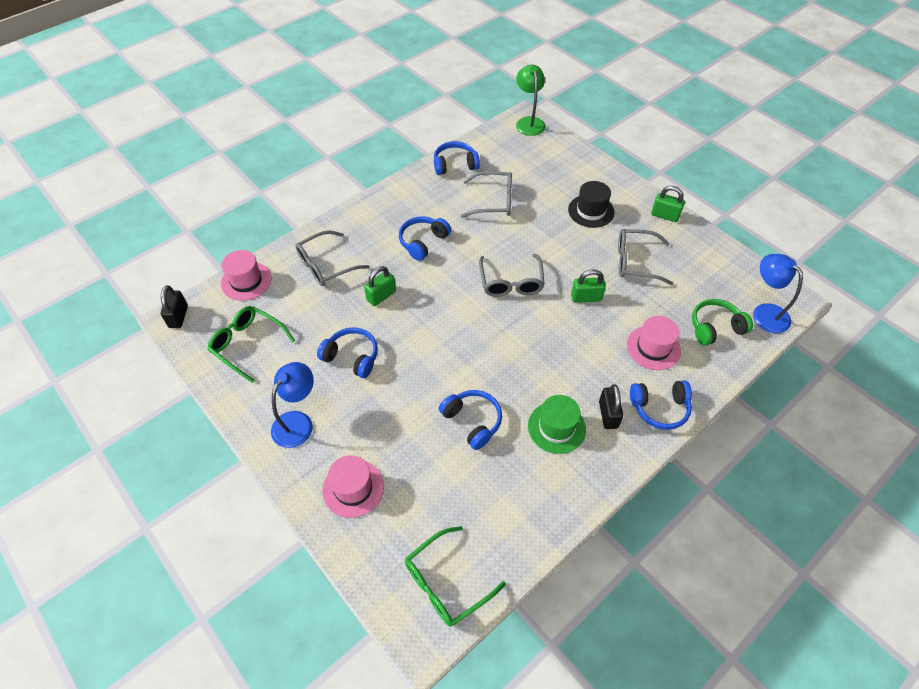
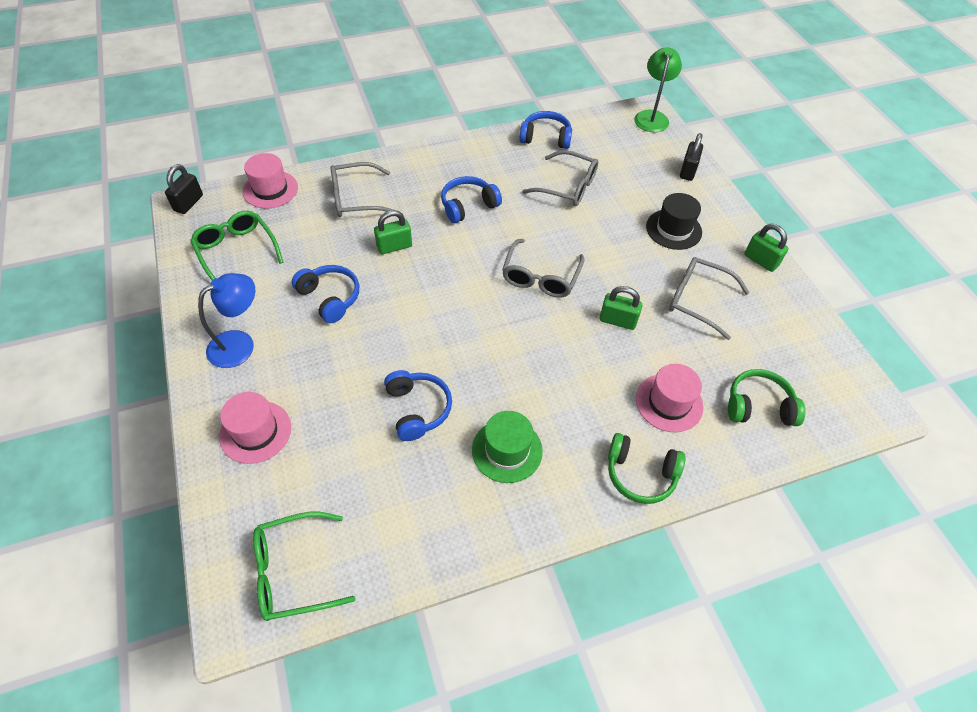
camera: 20 degrees right, 0 degrees up
black padlock [599,384,623,429] -> black padlock moved to [680,133,703,181]
blue headphones [630,380,692,430] -> green headphones [608,433,686,504]
blue lamp [753,254,803,333] -> none

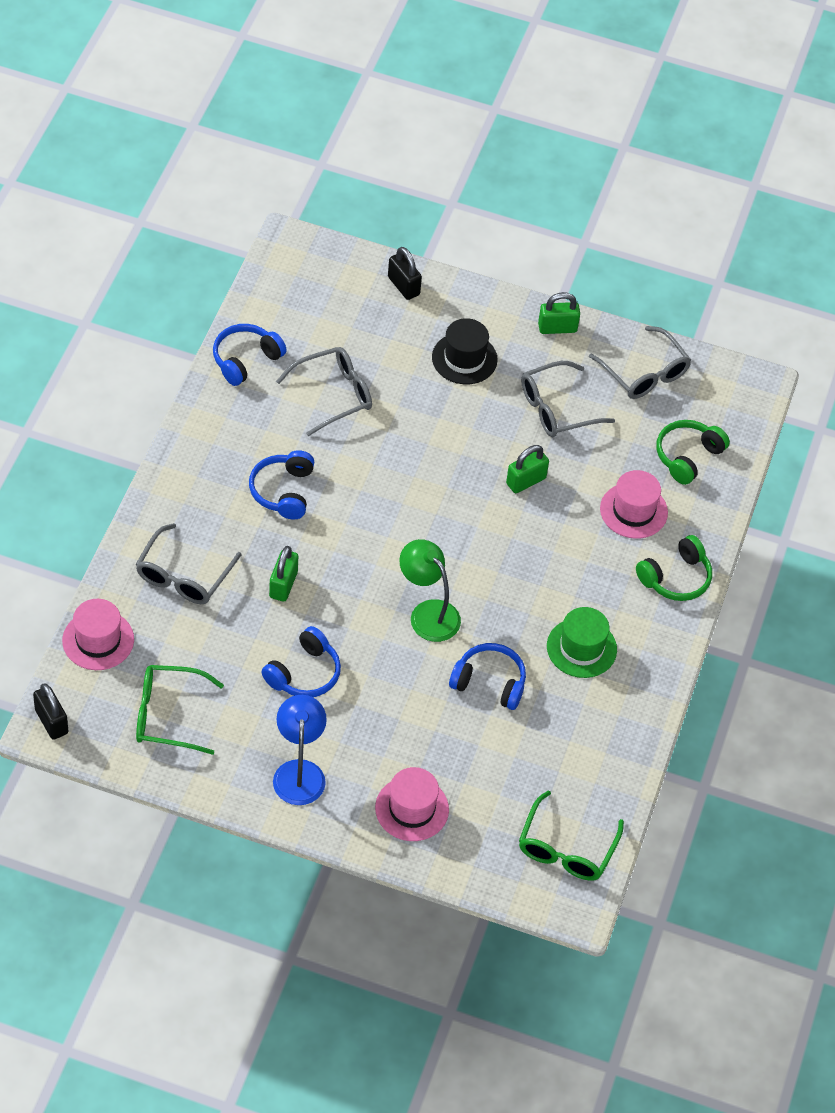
camera: 55 degrees left, 0 degrees up
blue headphones [292,265,359,323] -> blue headphones turned 135 degrees clockwise [261,626,341,697]
grey glasses [502,239,585,298] -> grey glasses moved to [589,326,691,399]
green lamp [634,47,682,132] -> green lamp moved to [399,539,461,642]

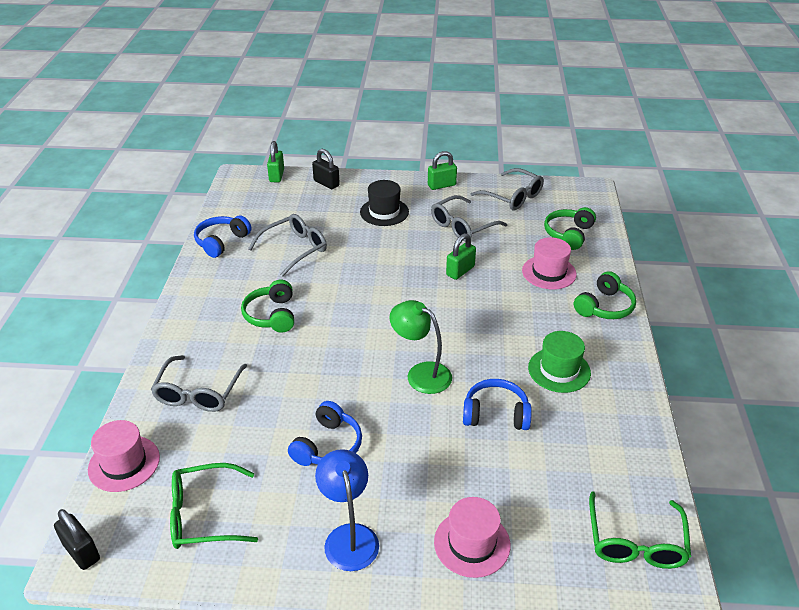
camera: 10 degrees left, 15 degrees down
blue headphones [249,450,314,519] -> green headphones [241,280,294,333]
green padlock [269,546,298,601] -> green padlock moved to [267,141,284,182]

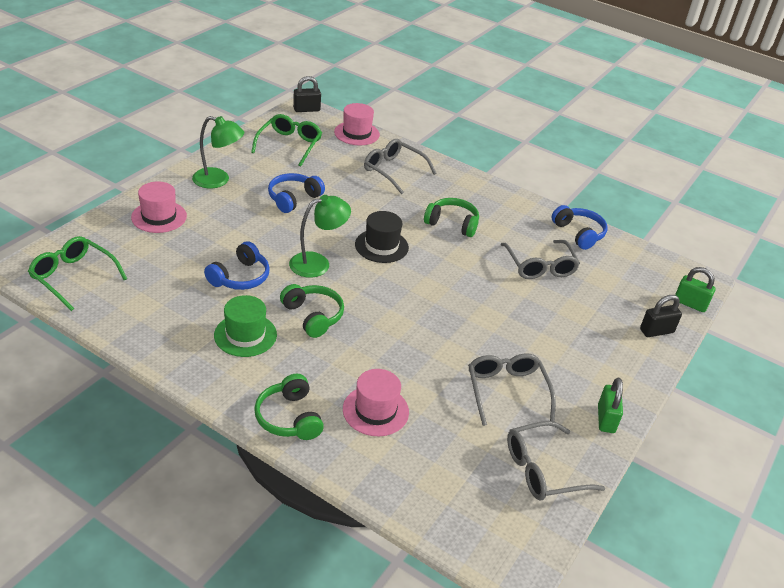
camera: 115 degrees right, 0 degrees up
blue headphones [288,401,362,466] -> blue headphones turned 75 degrees clockwise [268,173,325,213]
blue lamp [315,449,379,571] -> green lamp [192,116,244,188]
black hat [360,180,409,226] -> black hat moved to [355,211,409,263]
green padlock [446,233,476,280] -> none
green headphones [544,207,596,250] -> green headphones moved to [280,284,344,338]

